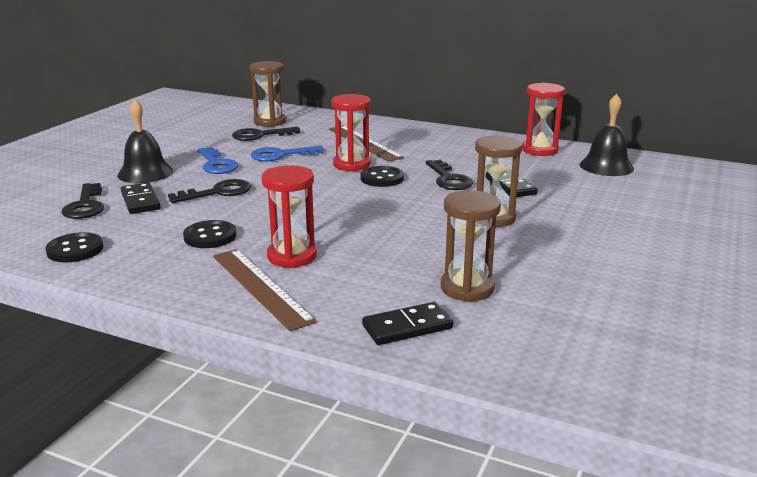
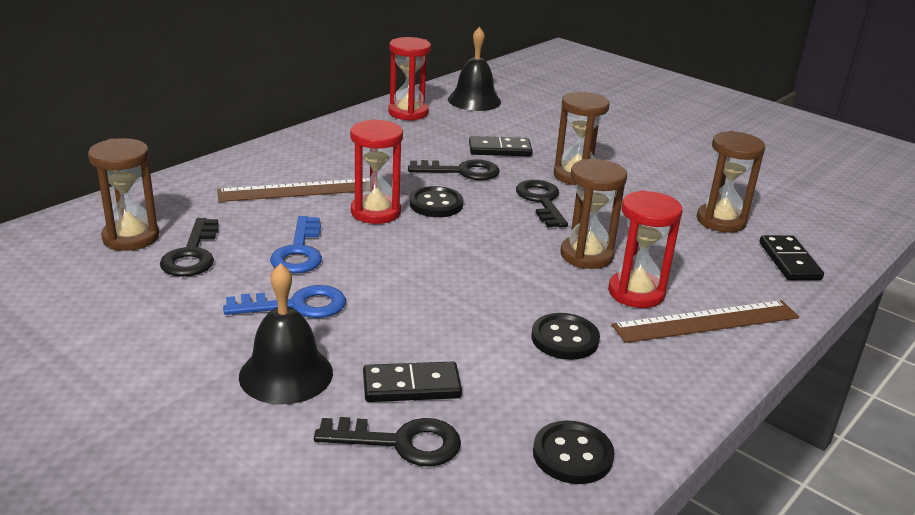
camera: 75 degrees left, 5 degrees up
black key [168,179,251,203] -> black key moved to [516,180,568,228]
none -> brown hourglass [561,159,627,269]

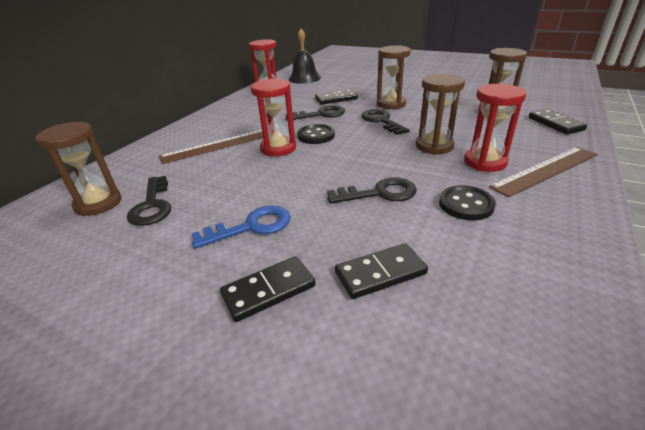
camera: 10 degrees left, 5 degrees up
black bell [239,263,333,405] -> black domino [220,256,316,322]
blue key [270,216,322,273] -> none
black key [314,417,461,467] -> black key moved to [327,177,417,204]
black button [533,420,614,484] -> none

